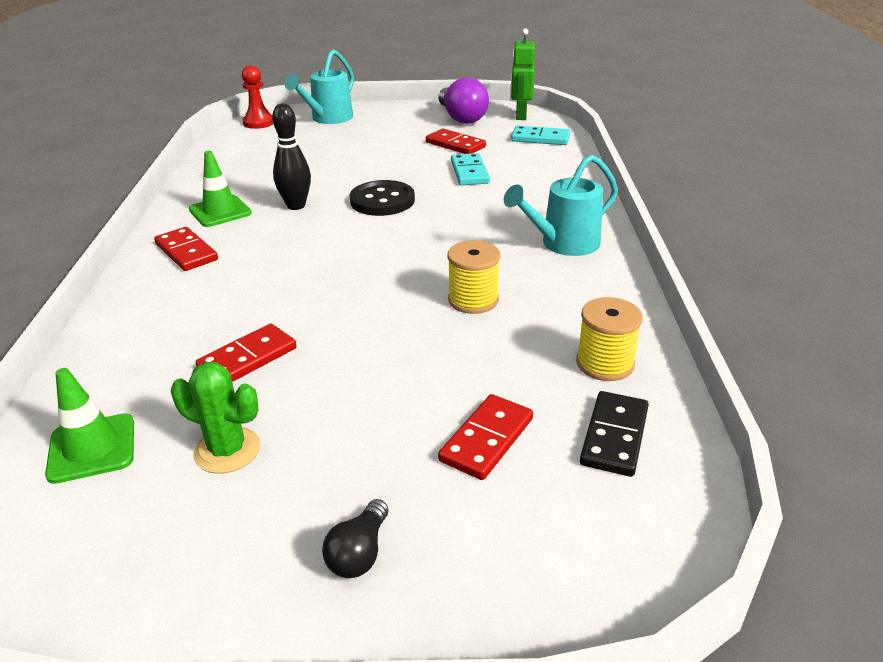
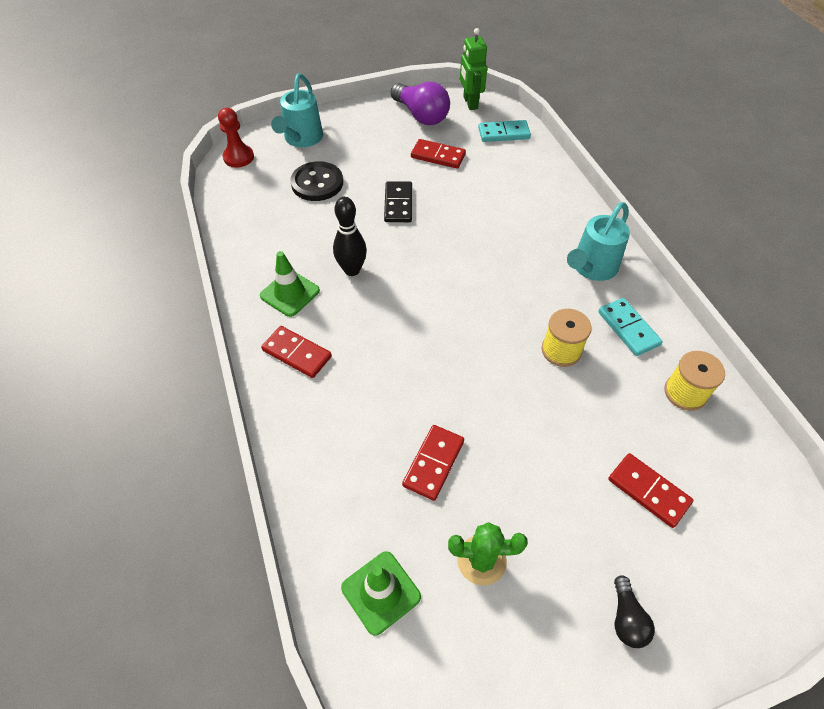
camera: 20 degrees left, 20 degrees up
black button [350,180,415,216] -> black button moved to [290,161,343,201]
red domino [438,394,533,480] -> red domino turned 60 degrees counterclockwise [608,453,693,528]
turquoise domino [451,153,490,185] -> turquoise domino moved to [598,298,663,356]
black domino [580,391,649,477] -> black domino moved to [384,181,412,222]

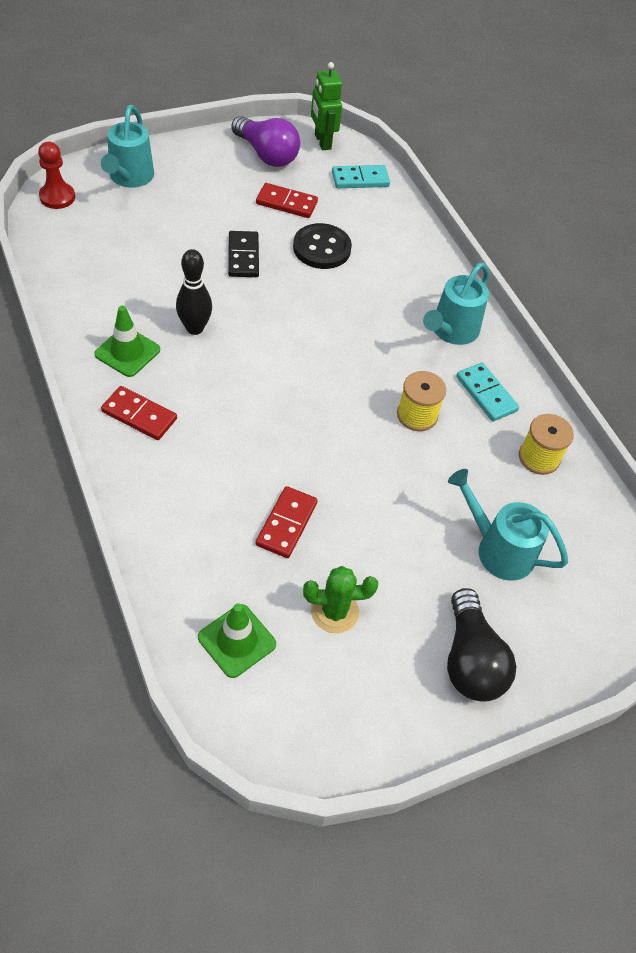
camera: 10 degrees left, 0 degrees up
black button [290,161,343,201] -> black button moved to [293,223,352,269]
red domino [608,453,693,528] -> turquoise watering can [448,469,568,581]
black light bulb [614,575,655,648] -> black light bulb [447,588,516,702], size x1.89

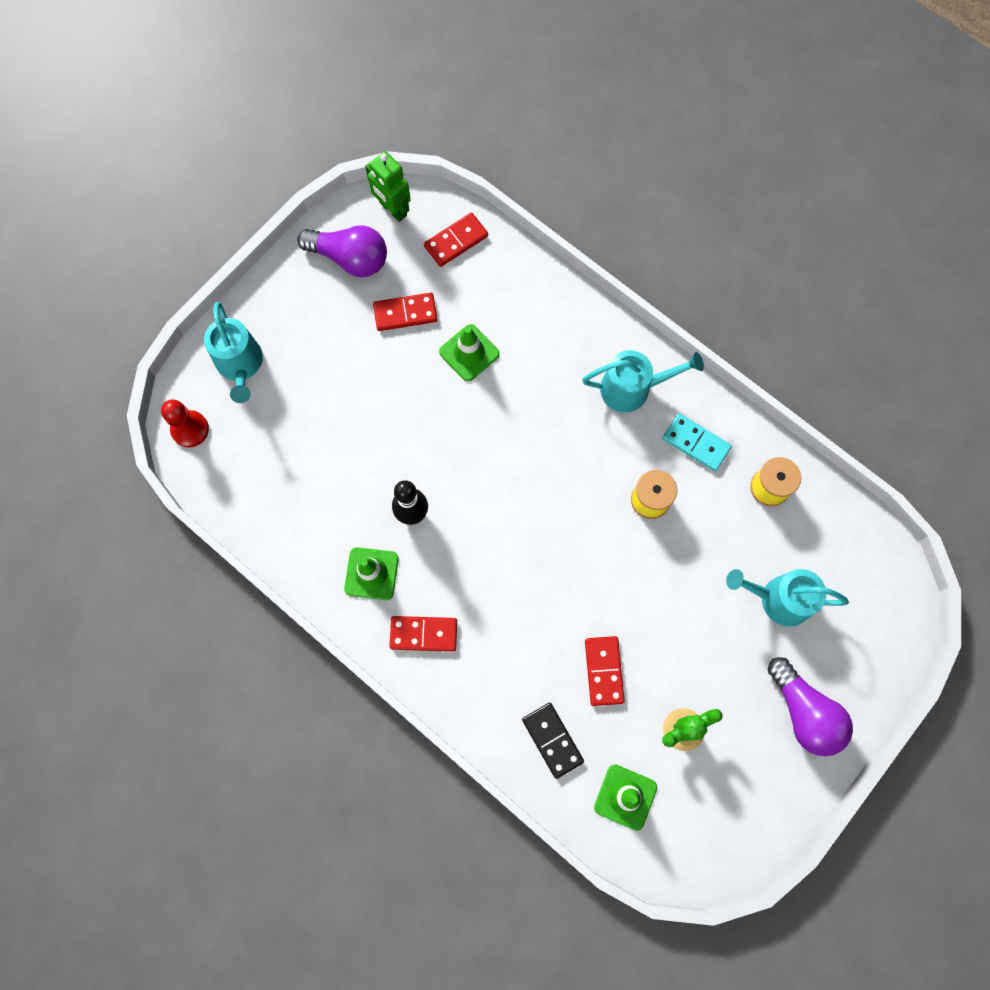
camera: 20 degrees left, 20 degrees up
black domino [228,231,259,277] -> black domino moved to [522,703,584,779]
black button [293,223,352,269] -> green traffic cone [439,324,500,382]
turquoise domino [332,165,390,188] -> red domino [424,213,488,267]
turquoise watering can [423,262,489,345] -> turquoise watering can turned 105 degrees counterclockwise [582,350,704,412]
black light bulb [447,588,516,702] -> purple light bulb [768,657,853,756]

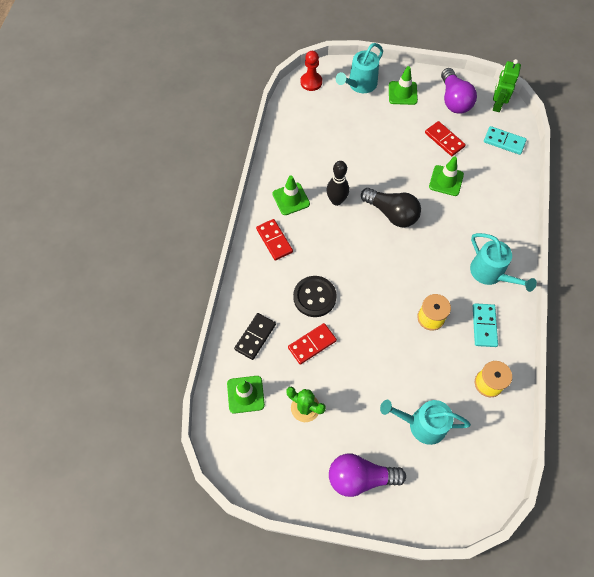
camera: 60 degrees right, 10 degrees down
red domino [424,213,488,267] -> turquoise domino [484,126,527,155]
turquoise watering can [726,569,849,626] -> turquoise watering can turned 60 degrees counterclockwise [380,400,471,445]
purple light bulb [768,657,853,756] -> purple light bulb turned 60 degrees clockwise [329,454,406,497]
none -> black button [293,276,337,317]
none -> black light bulb [361,188,421,227]
none -> green traffic cone [389,66,418,105]

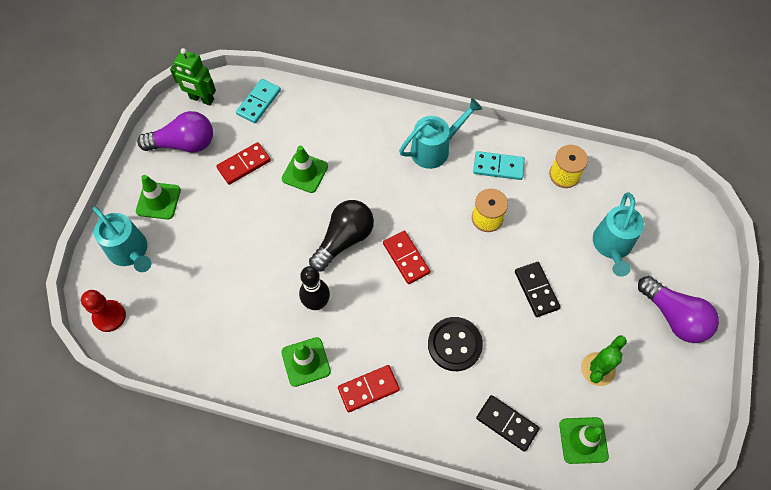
camera: 85 degrees left, 0 degrees up
red domino [288,323,337,365] -> red domino moved to [383,231,430,284]
purple light bulb [329,454,406,497] -> purple light bulb turned 45 degrees counterclockwise [638,276,719,343]
none -> black domino [515,262,561,317]

